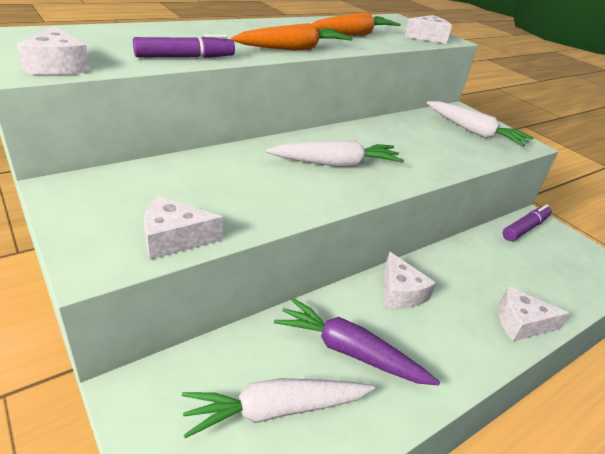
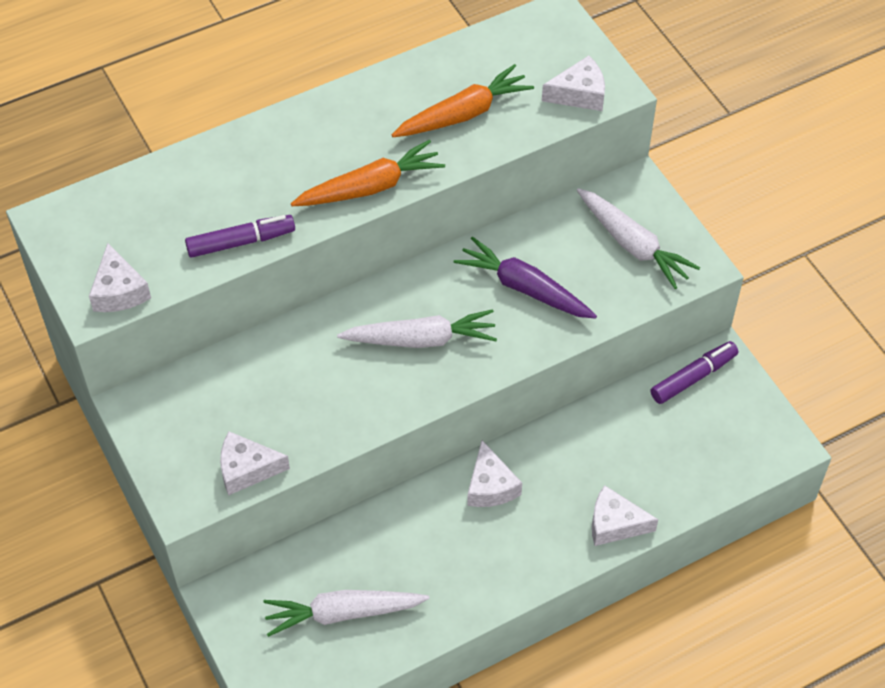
camera: 10 degrees right, 20 degrees up
purple carrot [274,297,440,386] -> purple carrot moved to [454,236,597,319]

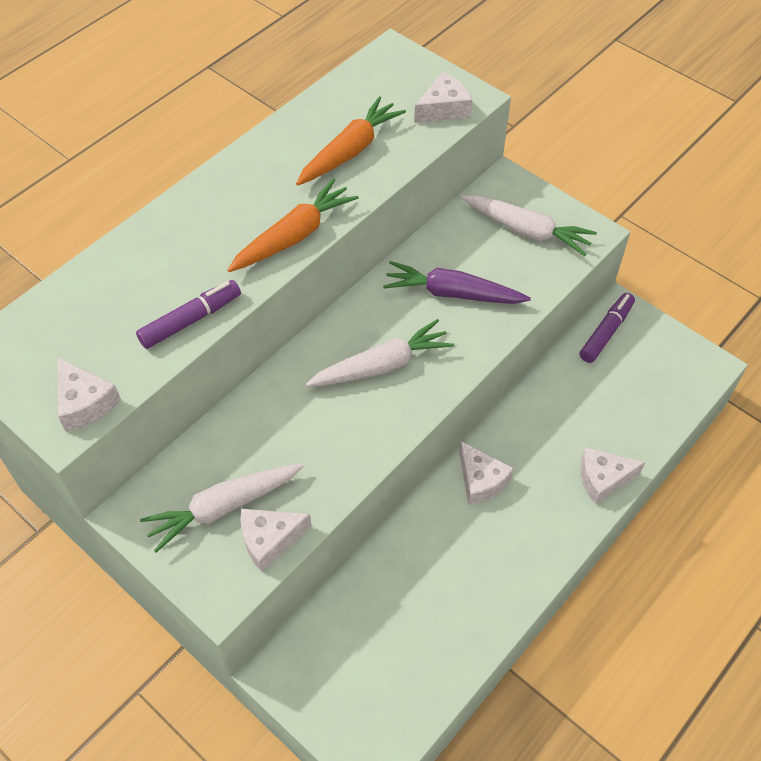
camera: 20 degrees left, 0 degrees up
white carrot [263,590,429,637] -> white carrot moved to [140,464,303,553]

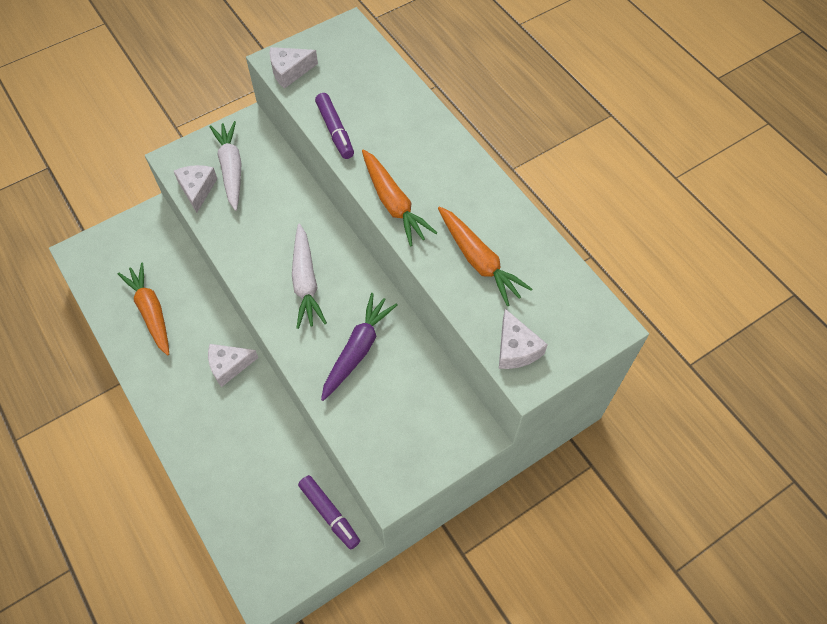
camera: 105 degrees right, 5 degrees up
white carrot [462,195,597,256] -> none
white cheese [580,447,645,505] -> none
none -> orange carrot [118,263,169,356]

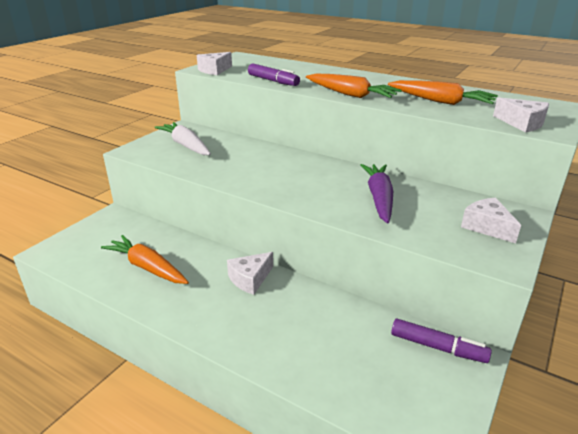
camera: 25 degrees left, 30 degrees down
white cheese [174,165,217,213] -> white cheese moved to [461,198,521,243]
white carrot [292,224,327,329] -> none

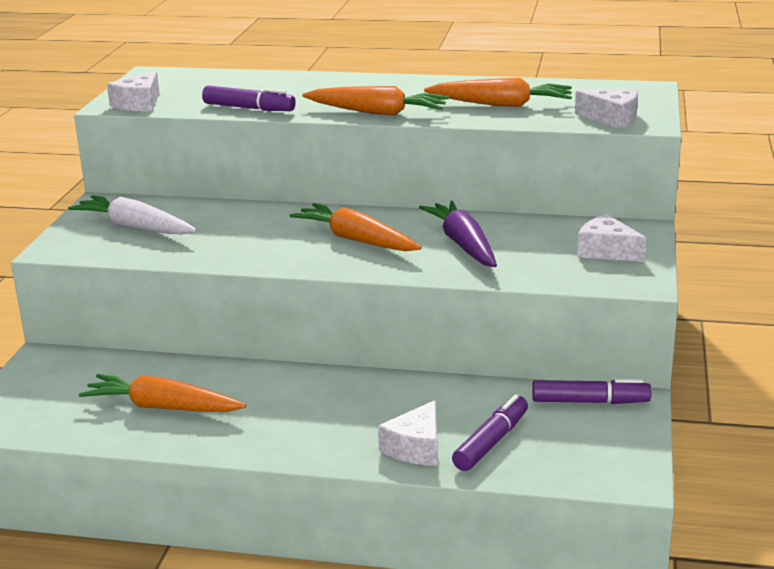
camera: 20 degrees left, 5 degrees down
white cheese [227,252,273,295] -> white cheese moved to [378,400,438,466]
none -> orange carrot [289,203,422,251]
none -> purple marker [452,394,528,471]

